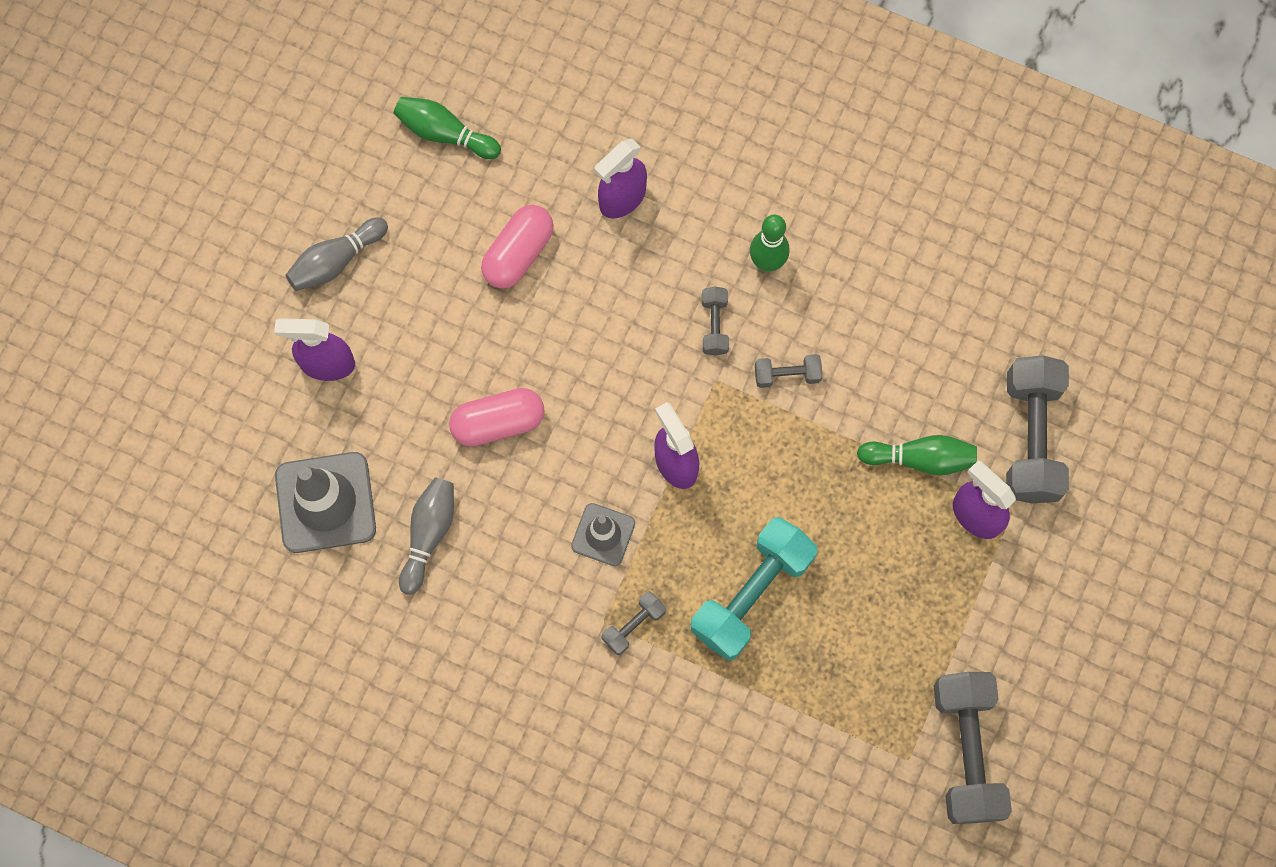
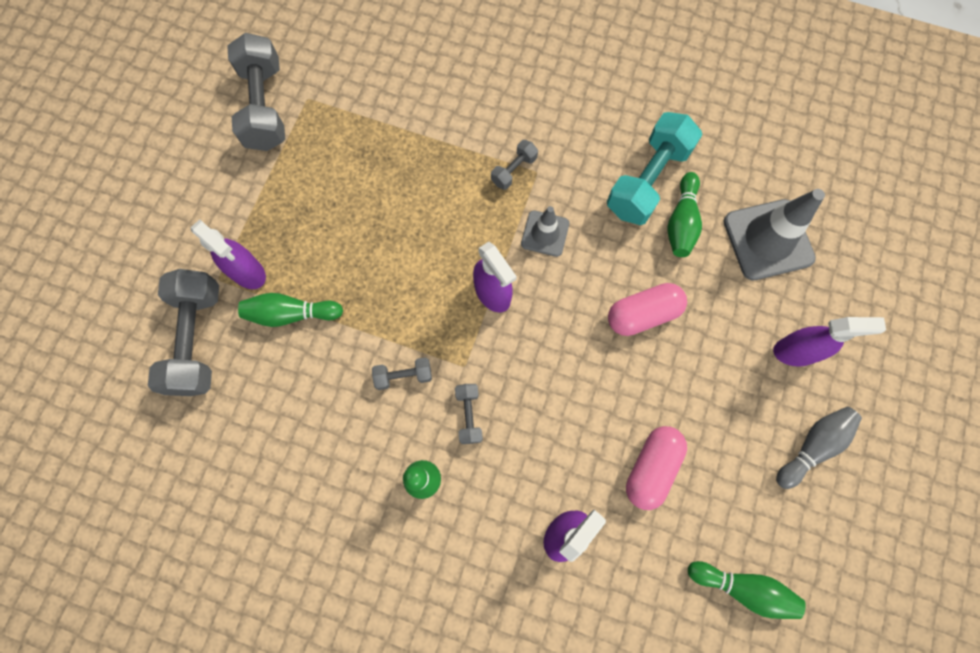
camera: 175 degrees right, 0 degrees up
grey bowling pin [399,477,454,595] -> green bowling pin [667,172,702,257]
turquoise dumbbell [691,517,817,661] -> turquoise dumbbell moved to [607,112,702,225]

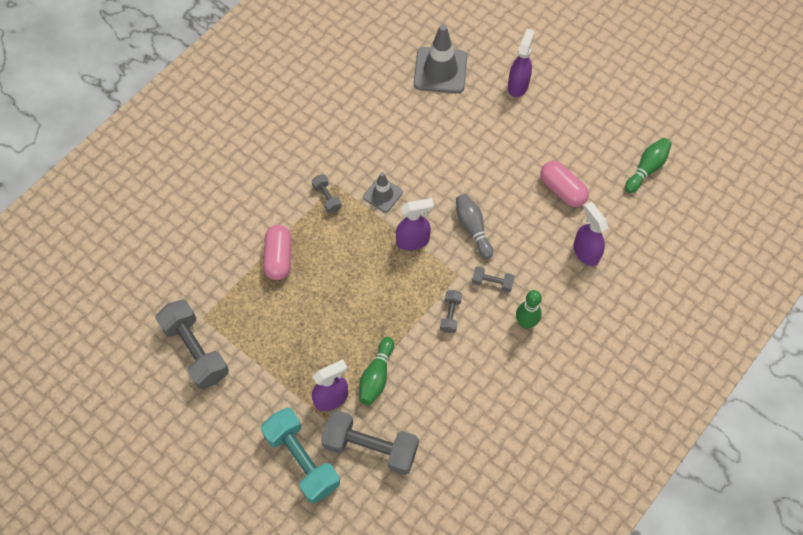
camera: 70 degrees left, 10 degrees down
grey dumbbell [227,33,285,151] -> grey dumbbell turned 45 degrees clockwise [155,299,229,389]
turquoise dumbbell [607,112,702,225] -> turquoise dumbbell moved to [261,408,340,504]
pink capsule [608,283,687,336] -> pink capsule moved to [263,225,292,280]
green bowling pin [667,172,702,257] -> none
grey bowling pin [776,407,862,489] -> grey bowling pin moved to [456,194,493,259]

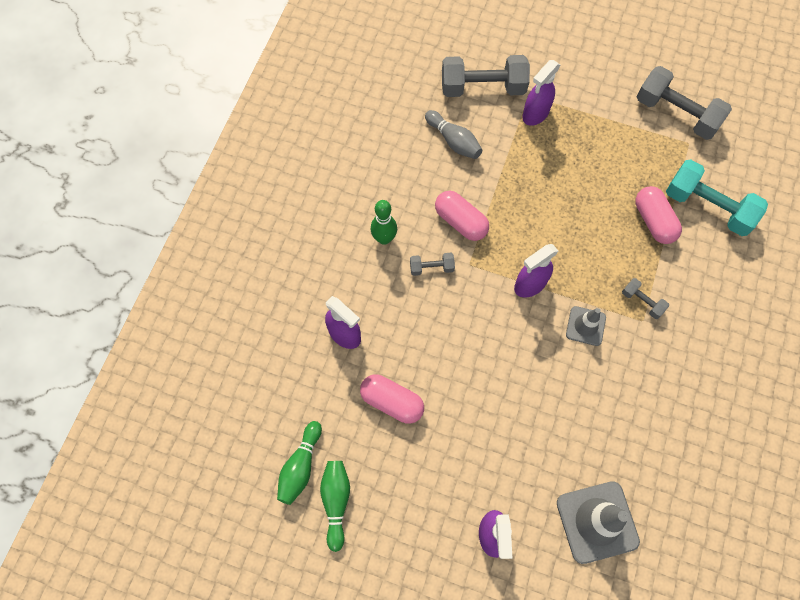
camera: 160 degrees right, 5 degrees up
turquoise dumbbell [261,408,340,504] -> turquoise dumbbell moved to [666,159,768,236]
green bowling pin [359,337,394,405] -> green bowling pin moved to [320,461,350,552]
grey dumbbell [440,290,462,333] -> pink capsule [435,191,489,241]
grey bowling pin [456,194,493,259] -> grey bowling pin moved to [425,110,482,159]

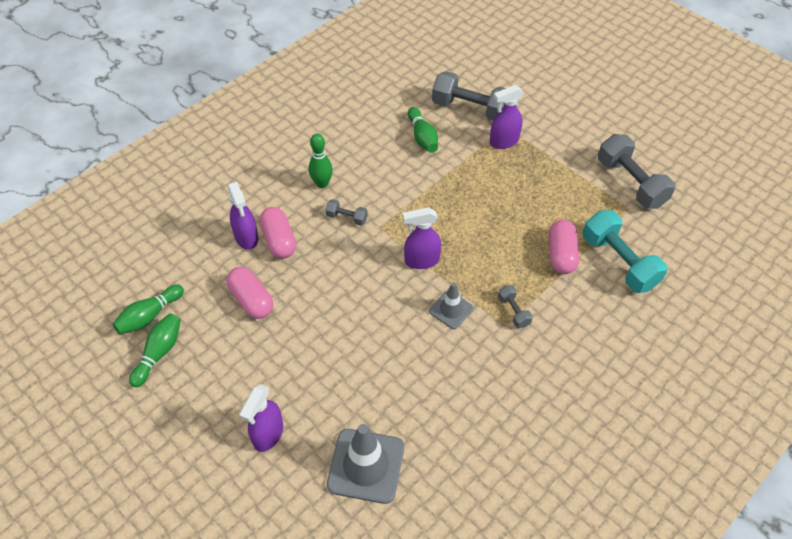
camera: 25 degrees right, 15 degrees down
grey bowling pin [425,110,482,159] -> green bowling pin [408,107,438,153]
pink capsule [435,191,489,241] -> pink capsule moved to [259,207,296,258]

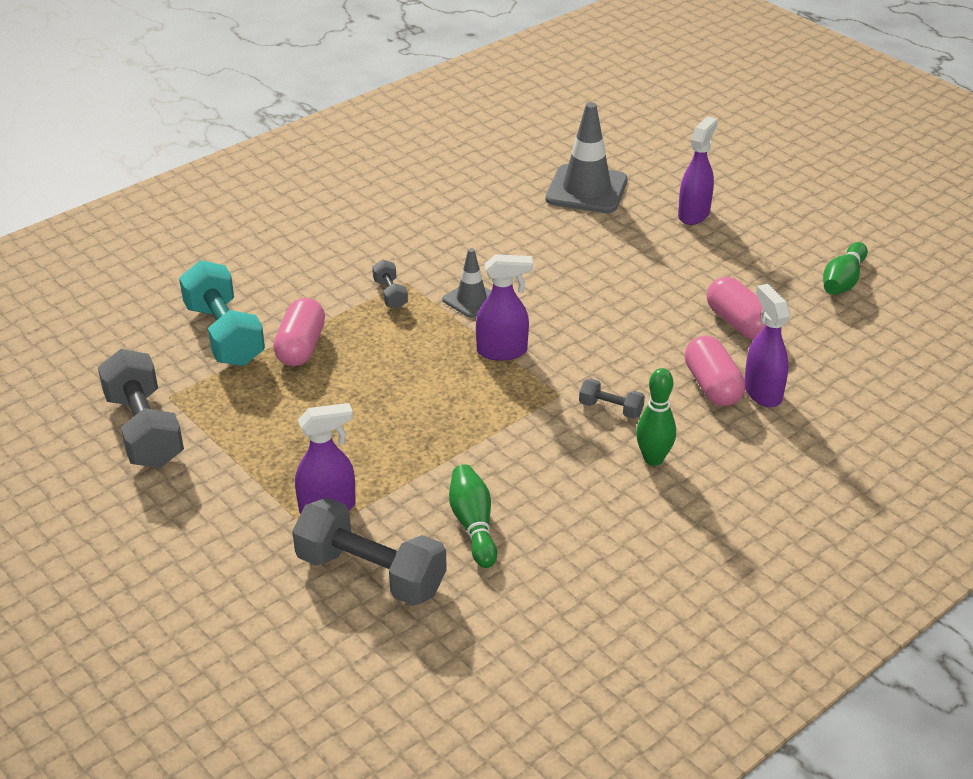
camera: 175 degrees left, 15 degrees down
green bowling pin [112,284,184,334] -> none

